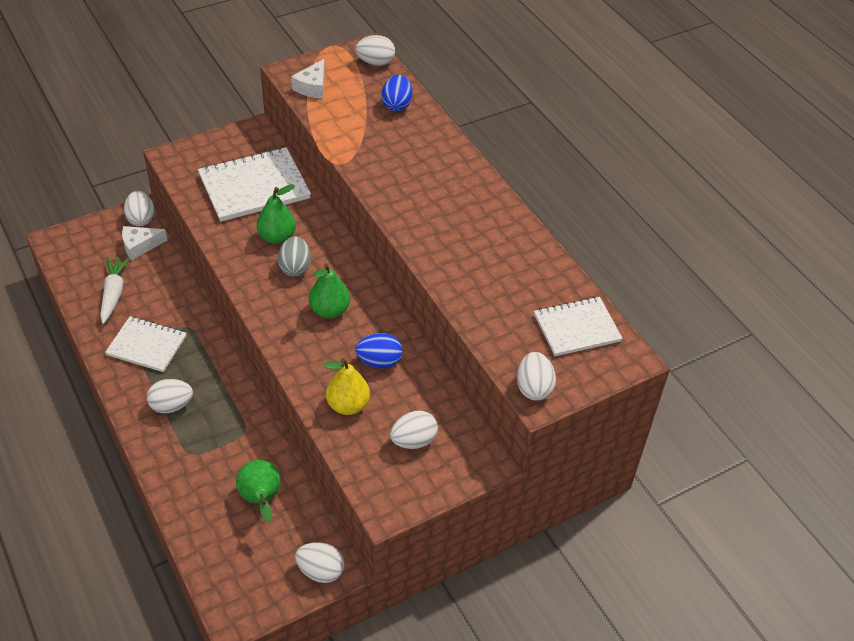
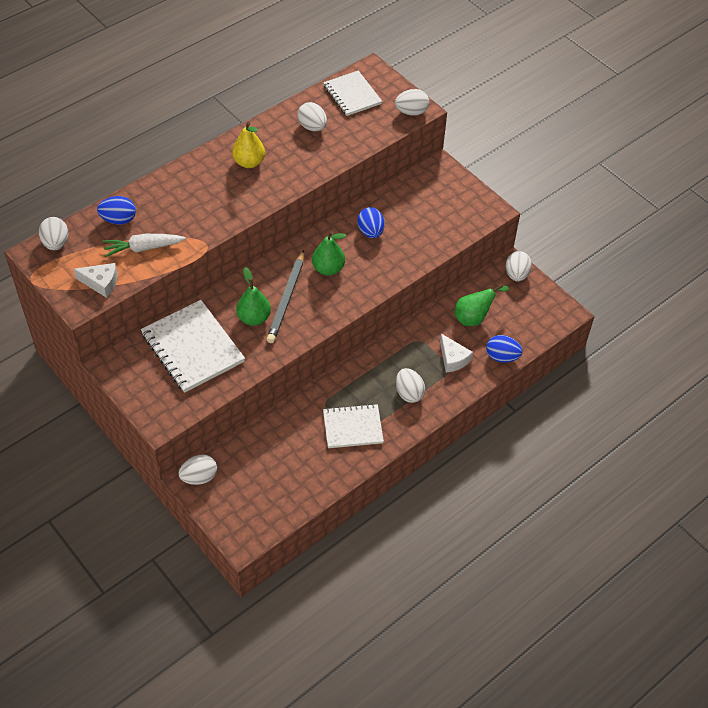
camera: 100 degrees left, 5 degrees up
white carrot [100,257,130,324] -> white carrot moved to [103,234,186,257]
white notebook [105,316,187,372] -> white notebook turned 75 degrees clockwise [323,404,384,448]
white cheese [122,226,168,260] -> white cheese moved to [440,334,473,373]
grey egg [278,236,311,277] -> grey pencil [267,250,304,343]
yellow pear [324,358,370,415] -> yellow pear moved to [232,122,265,168]
white egg [390,410,438,449] -> white egg moved to [297,102,327,131]
none -> blue egg [486,335,523,363]

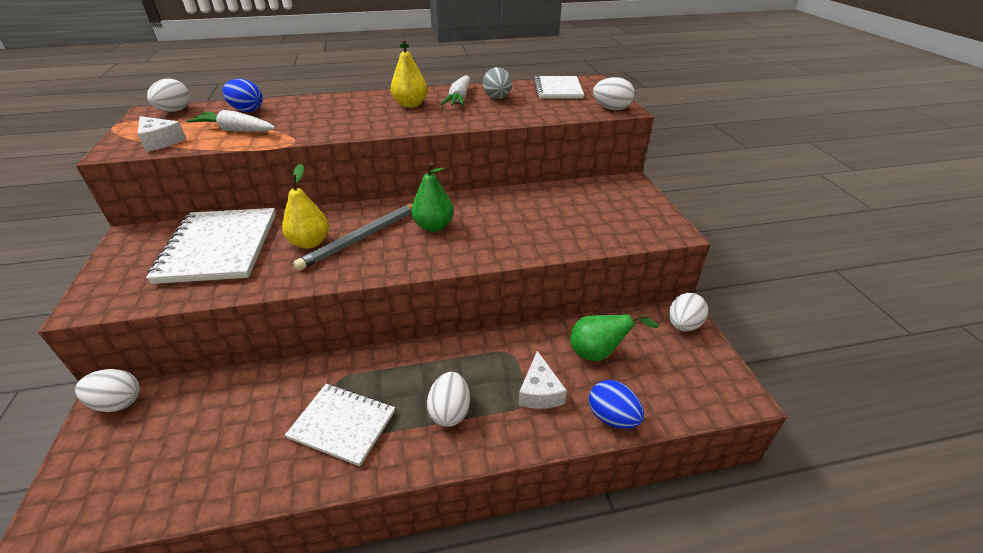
camera: 30 degrees right, 15 degrees down
green pear [236,267,271,326] -> yellow pear [282,164,329,249]
white egg [297,102,327,131] -> grey egg [483,67,512,99]
blue egg [358,207,385,238] -> none
none -> white carrot [441,76,470,106]

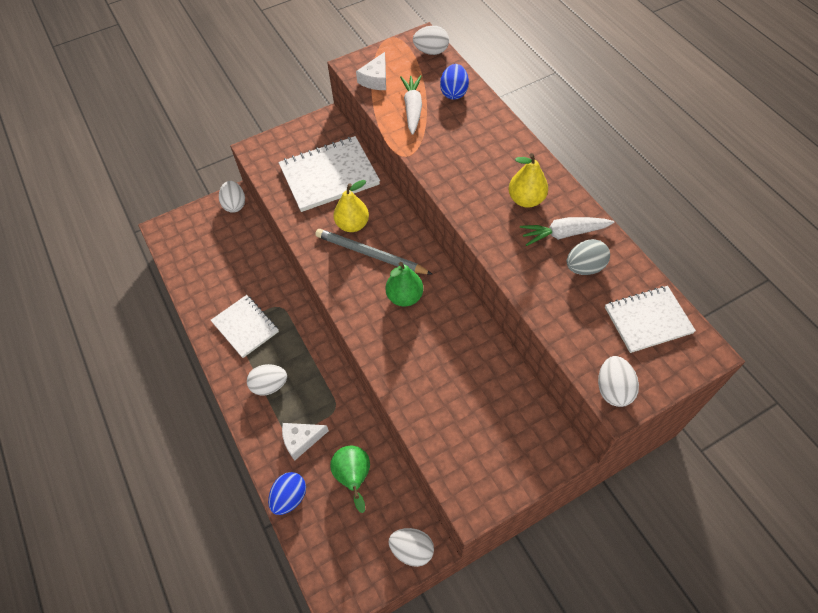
camera: 75 degrees right, 20 degrees up
white notebook [285,384,395,466] -> white notebook turned 45 degrees counterclockwise [211,295,279,358]

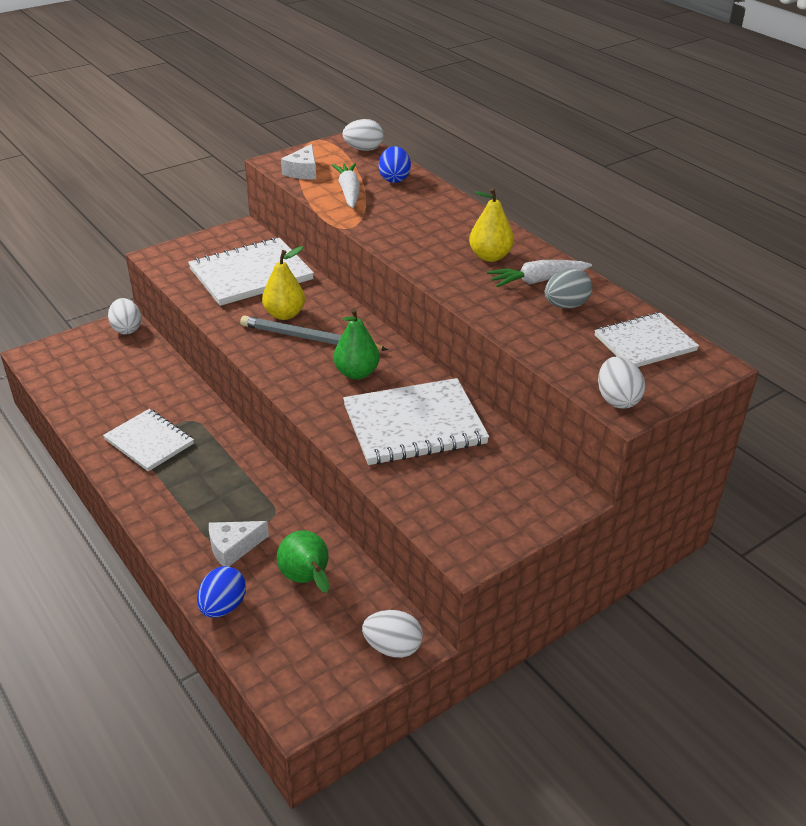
camera: 10 degrees left, 20 degrees down
white egg [247,364,287,396] -> none
none -> white notebook [343,378,489,465]

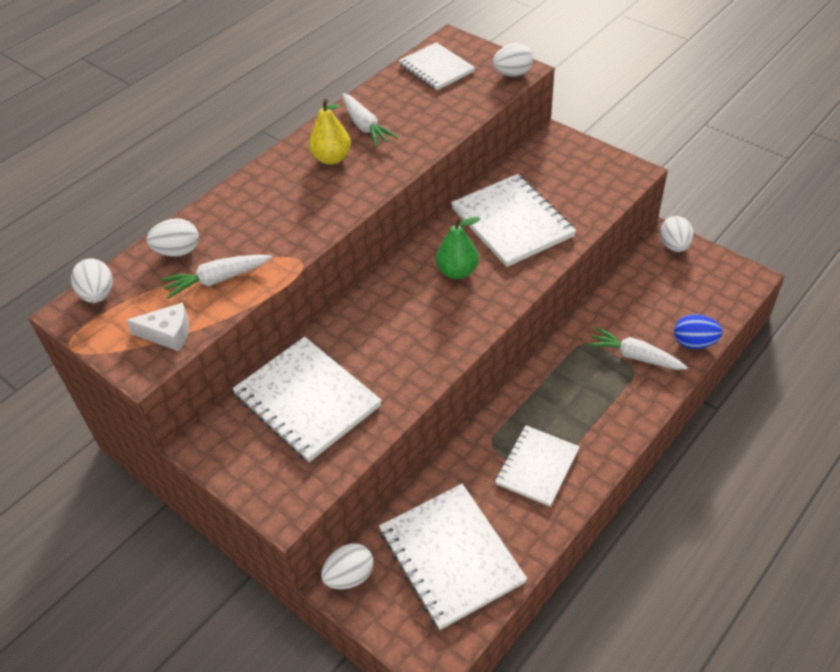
camera: 100 degrees left, 10 degrees up
white cheese [209,521,269,567] -> white carrot [588,327,688,370]
grey pencil [240,315,388,351] -> none
yellow pear [262,246,305,320] -> none
green pear [277,530,329,593] -> none
blue egg [379,146,411,183] -> white egg [147,218,199,257]
grey egg [545,269,592,309] -> none
none -> white notebook [379,484,527,630]

